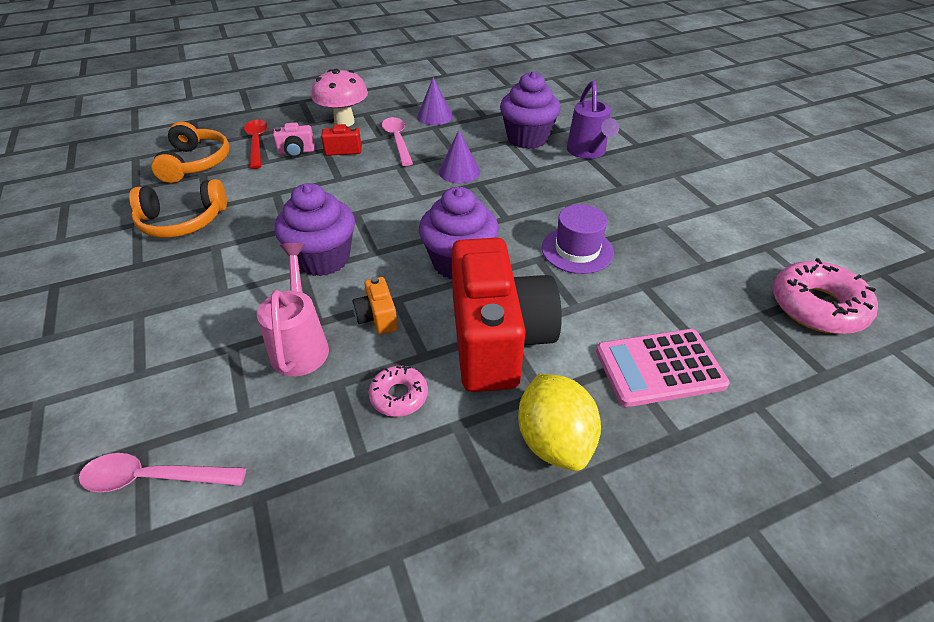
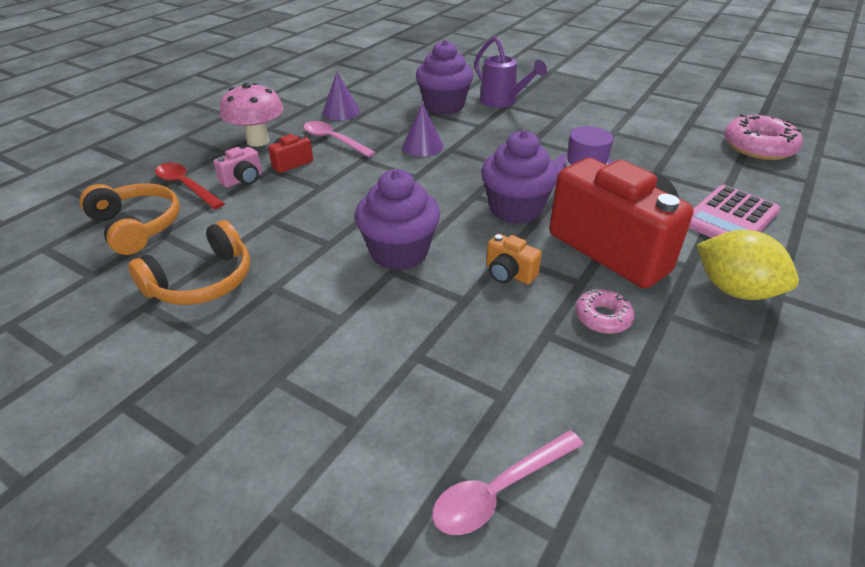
camera: 35 degrees left, 5 degrees down
pink watering can [257,243,329,376] -> none

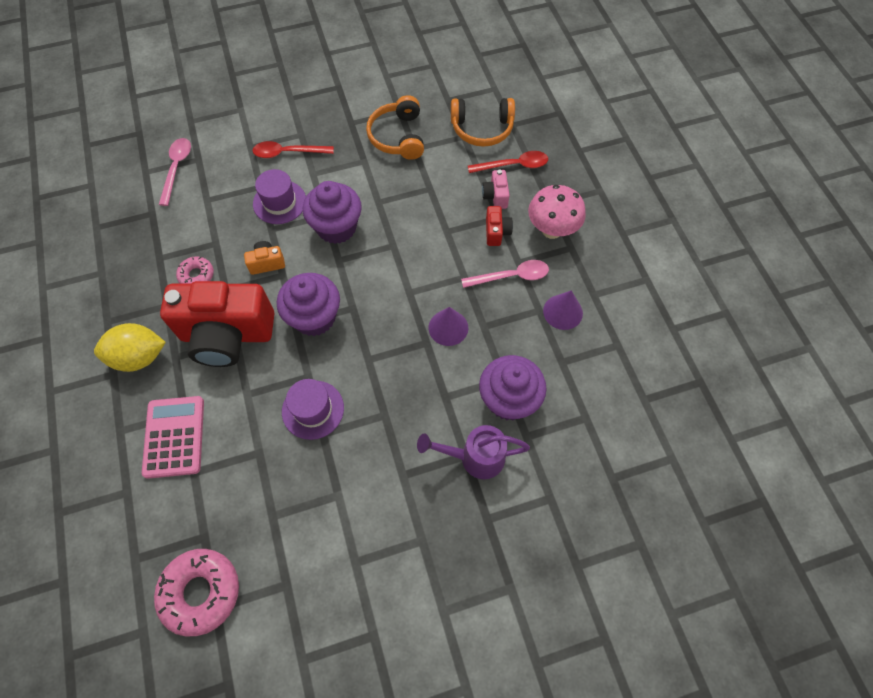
camera: 130 degrees right, 25 degrees up
none -> red spoon [253,141,334,158]
none -> purple hat [253,169,306,224]

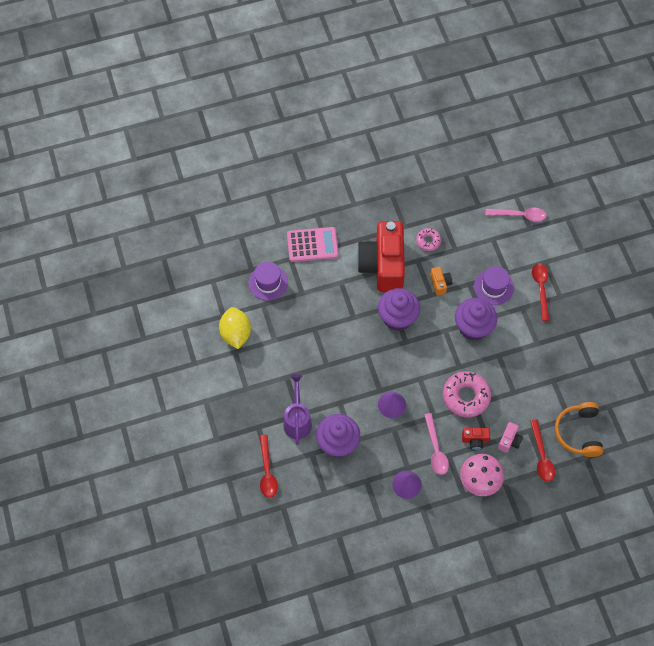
camera: 90 degrees right, 0 degrees up
yellow lemon [94,323,166,372] -> yellow lemon moved to [219,307,251,349]
pink donut [154,549,239,636] -> pink donut moved to [443,371,491,417]
purple hat [282,379,344,440] -> purple hat moved to [248,262,288,301]
orange headphones [366,95,424,160] -> none
pink camera [482,170,510,209] -> pink camera turned 120 degrees clockwise [498,422,523,453]
none -> red spoon [260,435,278,498]

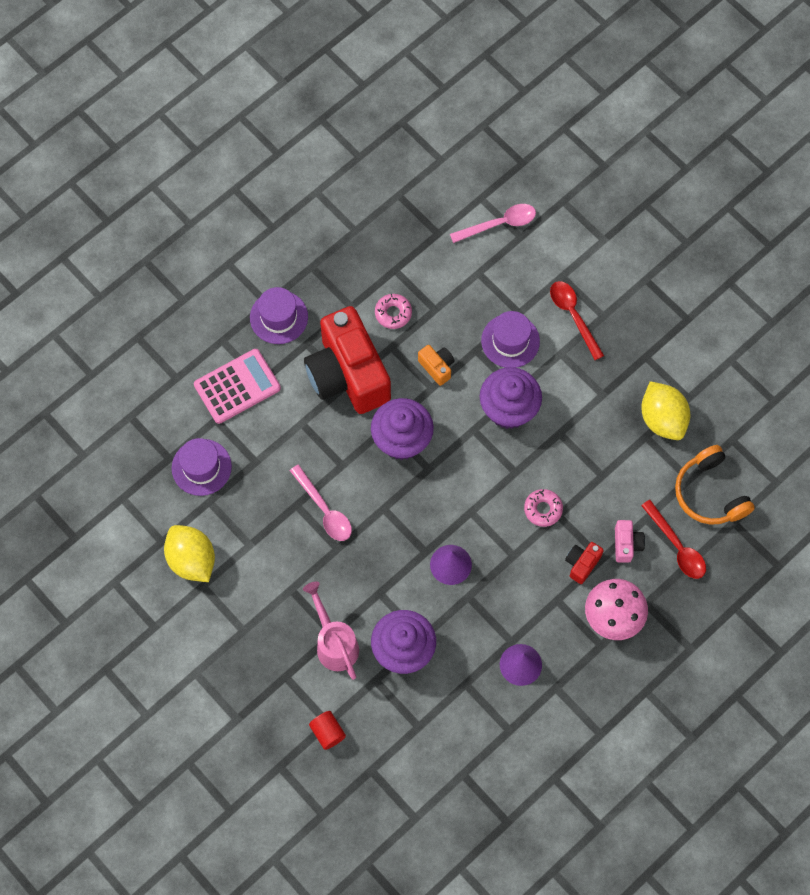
camera: 25 degrees left, 5 degrees up
red spoon [260,435,278,498] -> red cylinder [309,711,346,750]
purple watering can [283,374,312,445] -> pink watering can [303,581,359,680]
pink spoon [424,413,449,475] -> pink spoon moved to [290,465,352,541]
pink donut [443,371,491,417] -> pink donut [524,489,563,527], size x0.55
red camera [462,428,490,450] -> red camera turned 150 degrees clockwise [565,542,604,584]
none -> purple hat [250,287,308,344]
none -> yellow lemon [641,381,690,440]

